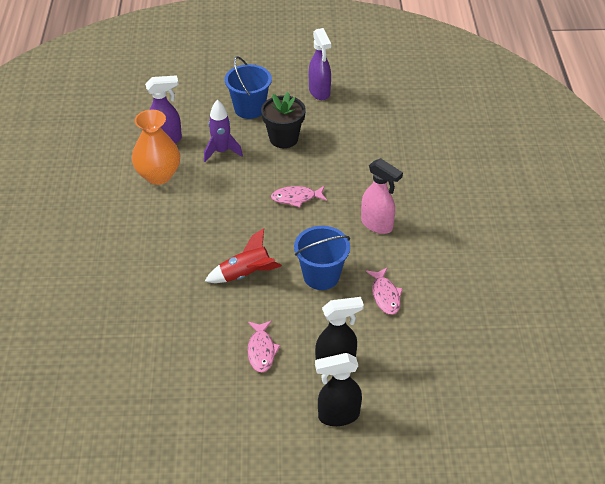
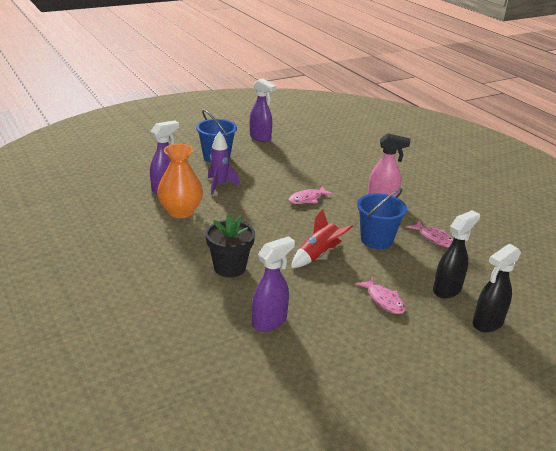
camera: 30 degrees left, 15 degrees down
black flower pot [261,92,306,148] -> black flower pot moved to [206,214,255,277]
none -> purple spray bottle [252,236,295,331]

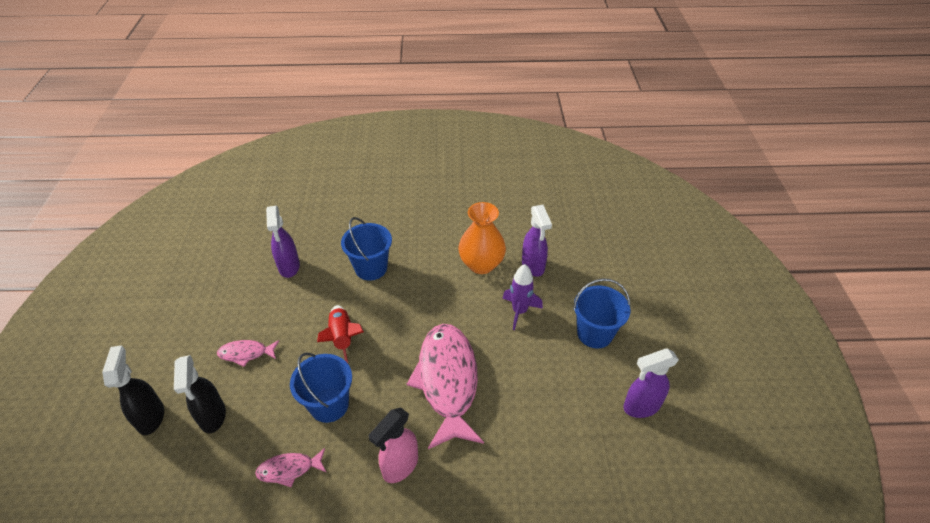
camera: 120 degrees right, 15 degrees up
black flower pot [206,214,255,277] -> blue bucket [341,217,392,281]
pink fish [288,186,333,204] -> pink fish [407,324,484,449], size x2.22

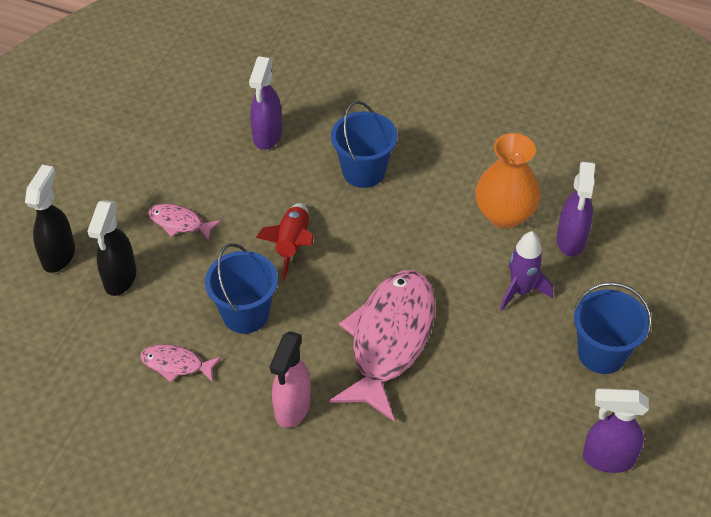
camera: 25 degrees right, 5 degrees up
pink spray bottle [368,407,418,483] -> pink spray bottle turned 45 degrees counterclockwise [270,331,311,428]

